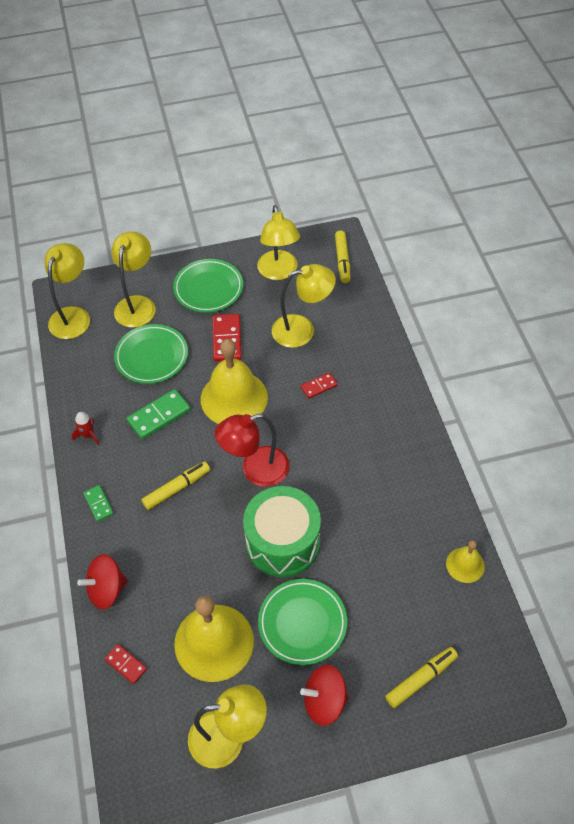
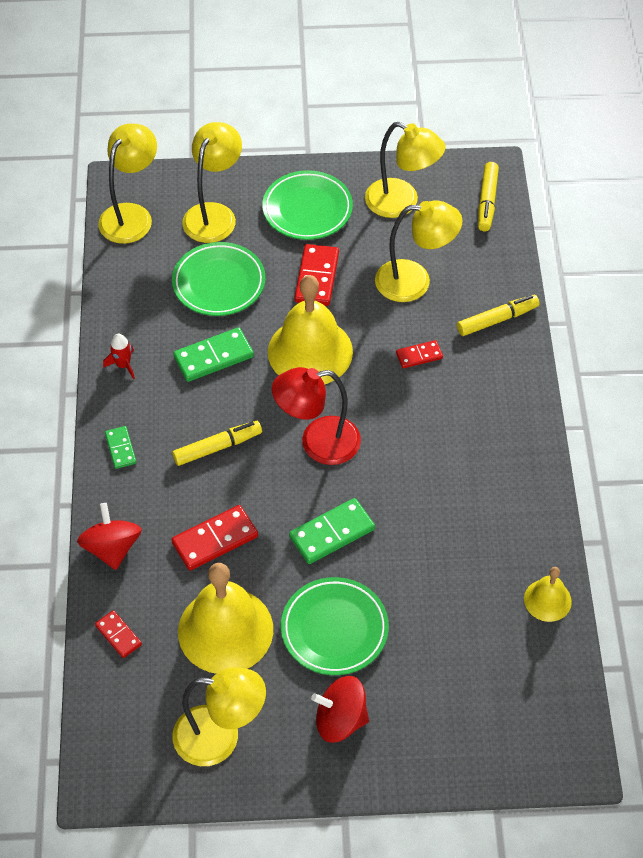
camera: 10 degrees right, 0 degrees up
red spinning top [77,554,128,609] -> red spinning top turned 90 degrees clockwise [77,503,142,570]
green drum [243,486,321,577] -> green domino [289,498,375,564]
yellow lamp [257,205,300,280] -> yellow lamp turned 60 degrees counterclockwise [365,122,446,218]
yellow marker [385,647,458,708] -> yellow marker moved to [457,295,540,336]
none -> red domino [171,505,258,571]

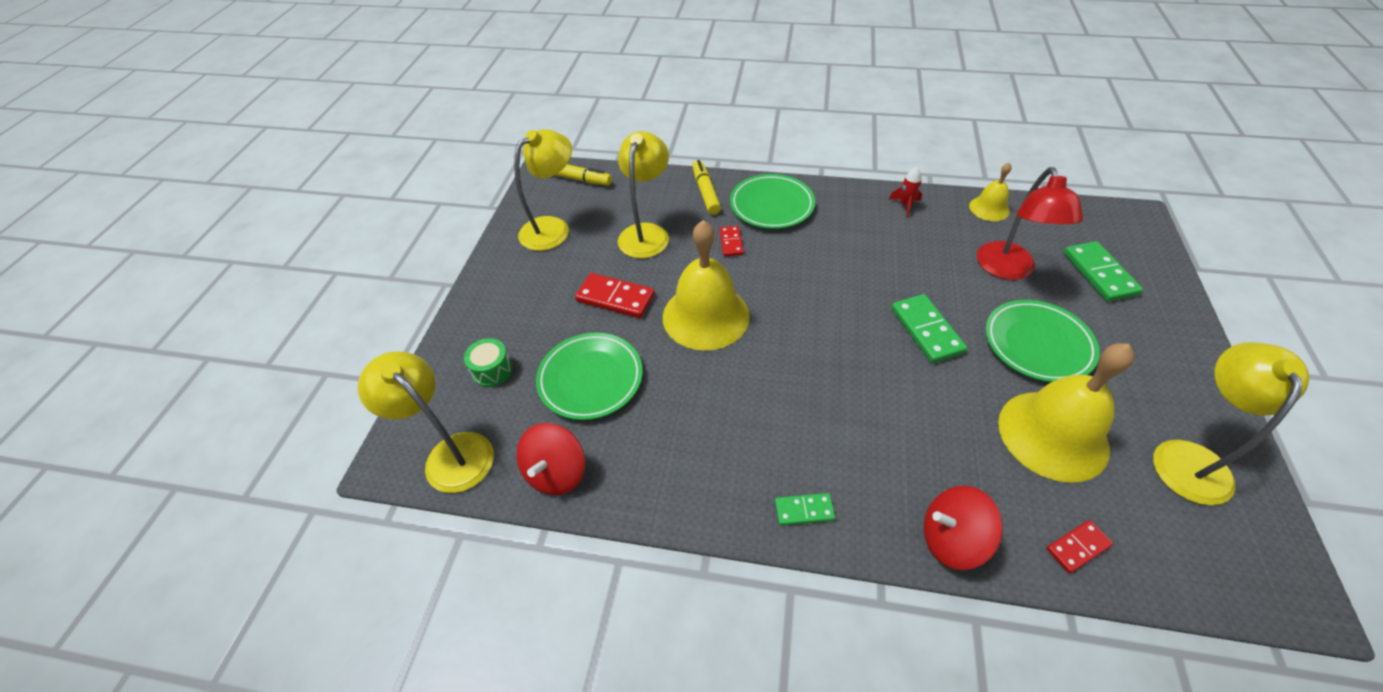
camera: 75 degrees left, 5 degrees down
red rocket [103,334,135,379] -> red rocket moved to [889,167,922,217]
red domino [171,505,258,571] -> none
yellow marker [172,421,262,466] -> none
green domino [173,327,254,382] -> green domino moved to [1064,241,1143,302]
yellow lamp [182,122,242,243] -> green drum [464,338,513,387]
green plate [262,170,353,240] -> green plate moved to [730,174,815,229]
red lamp [272,367,361,465] -> red lamp moved to [977,167,1084,280]
red spinning top [311,676,369,743] -> red spinning top moved to [517,423,585,495]

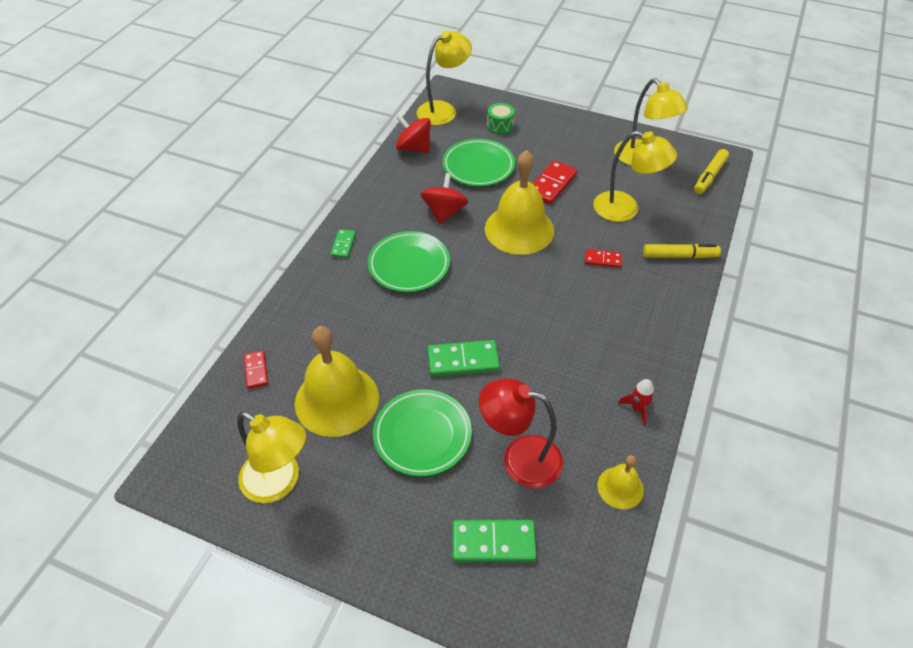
camera: 100 degrees right, 0 degrees up
green plate [730,174,815,229] -> green plate moved to [368,231,450,292]
red spinning top [924,486,1003,570] -> red spinning top moved to [421,173,468,224]

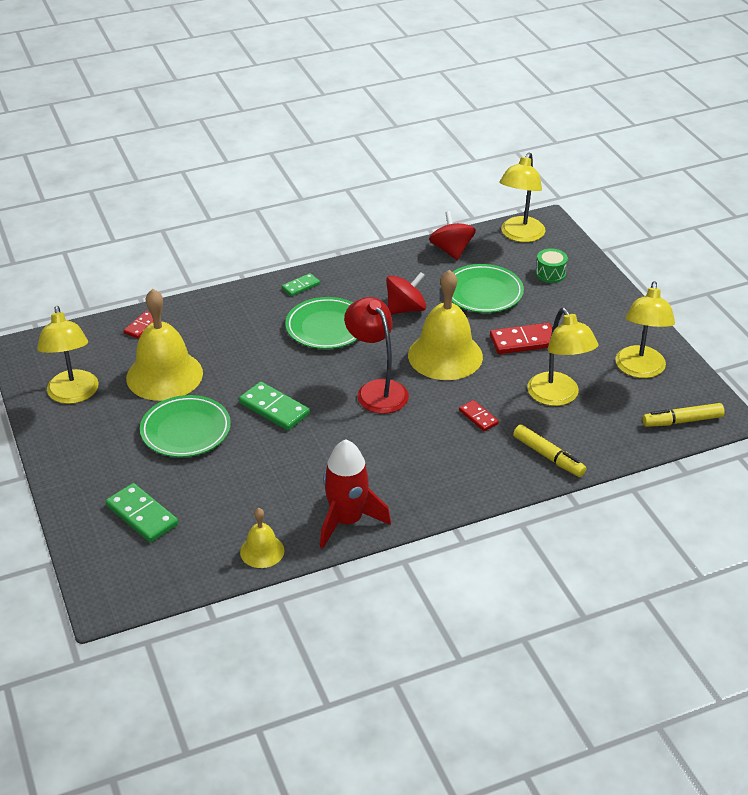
camera: 45 degrees right, 10 degrees down
yellow lamp [417,30,472,125] -> yellow lamp turned 105 degrees clockwise [499,152,545,242]
red lamp [479,378,563,488] -> red lamp moved to [344,297,409,414]
red rocket [618,379,654,426] -> red rocket [320,440,391,548], size x2.14

